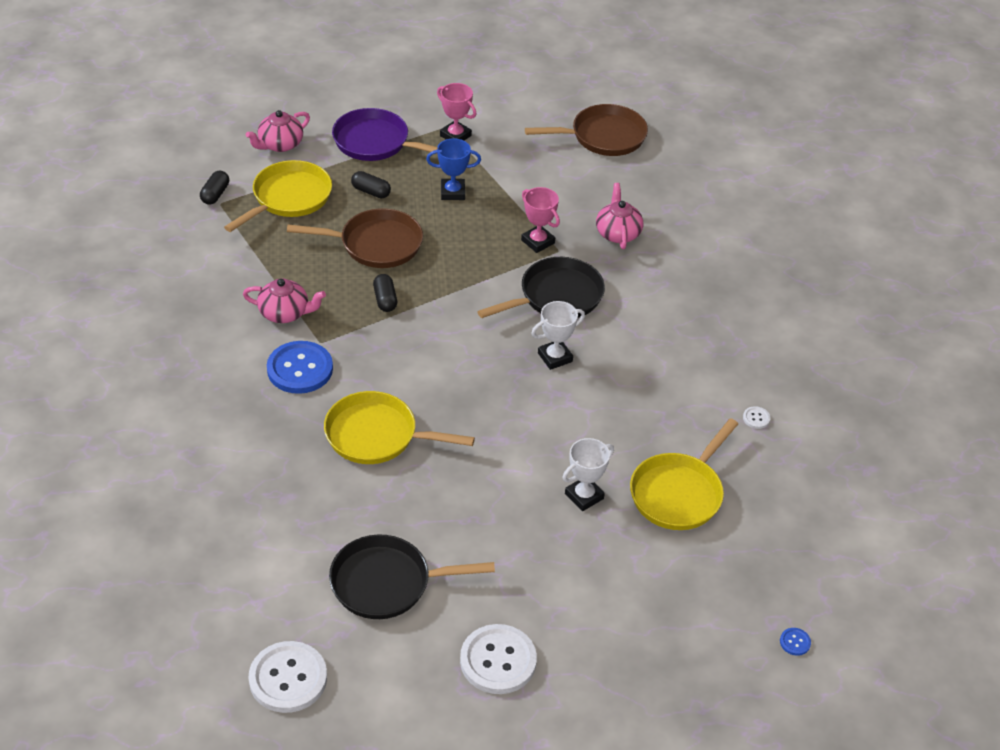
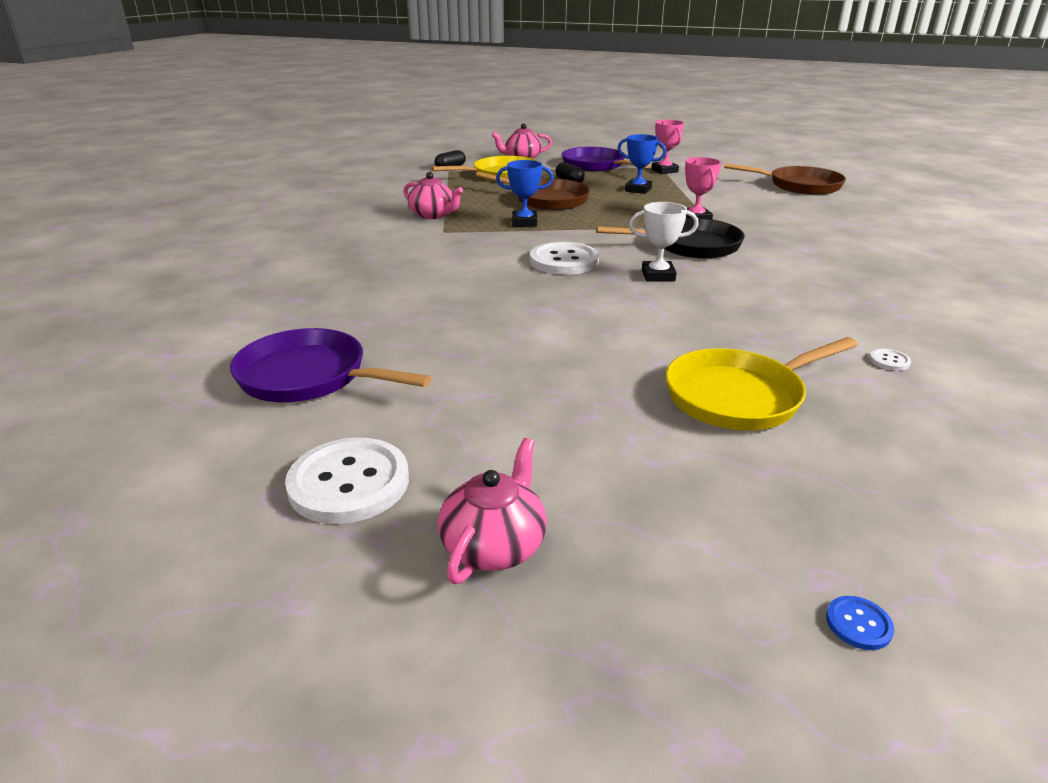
camera: 30 degrees right, 15 degrees down
white button [249,641,327,713] -> white button moved to [530,242,599,275]
blue button [267,341,333,394] -> none
yellow pan [324,391,475,464] -> none
black pan [329,534,495,619] -> purple pan [230,328,432,402]
black capsule [373,274,397,312] -> blue trophy [496,160,553,227]
white trophy [562,438,614,511] -> none
pink teapot [596,183,643,249] -> pink teapot moved to [438,438,547,584]

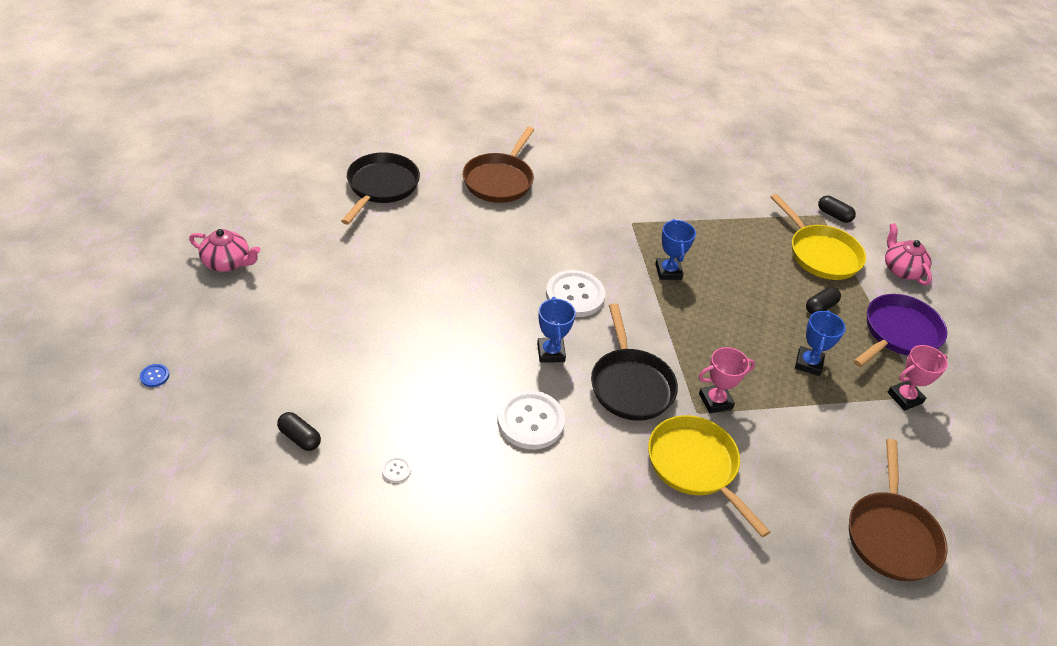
camera: 80 degrees right, 15 degrees up
purple pan [230,328,432,402] -> black pan [341,152,420,225]
white button [285,437,409,524] -> white button moved to [498,391,565,449]
pink teapot [403,172,463,219] -> none
brown pan [476,172,590,210] -> brown pan moved to [463,127,534,203]
white trophy [629,202,698,281] -> blue trophy [537,297,576,363]
yellow pan [666,337,857,430] -> yellow pan moved to [648,415,770,537]
none -> black capsule [277,412,321,451]

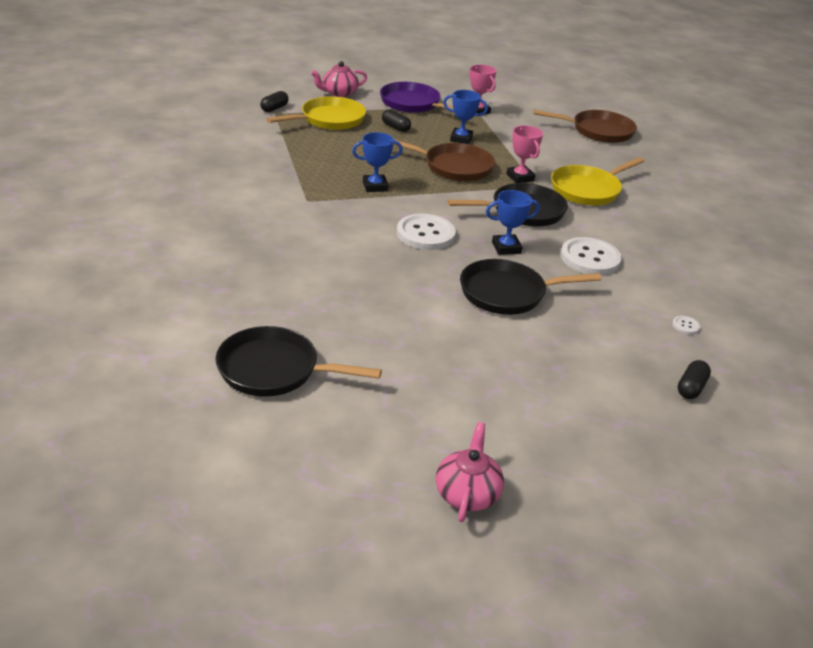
camera: 95 degrees left, 10 degrees down
blue button [140,364,169,387] -> none
brown pan [463,127,534,203] -> brown pan moved to [393,140,495,181]
none -> black pan [460,259,601,315]

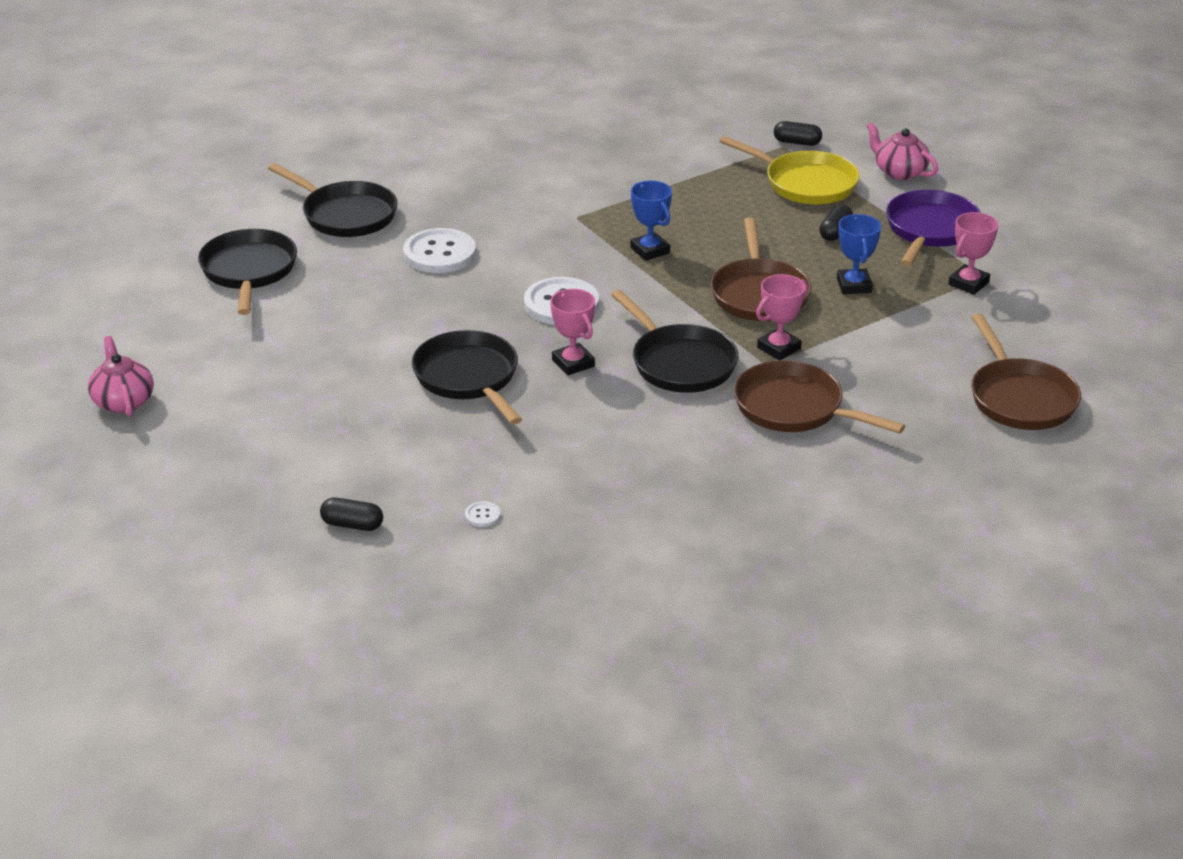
camera: 75 degrees right, 0 degrees up
pink teapot [436,422,504,522] -> pink teapot turned 105 degrees counterclockwise [88,336,154,417]
blue trophy [486,190,540,255] -> pink trophy [550,289,595,375]
yellow pan [551,157,644,206] -> brown pan [734,360,905,434]
white button [561,237,622,275] -> white button moved to [403,228,476,273]
none -> black pan [268,163,398,237]

